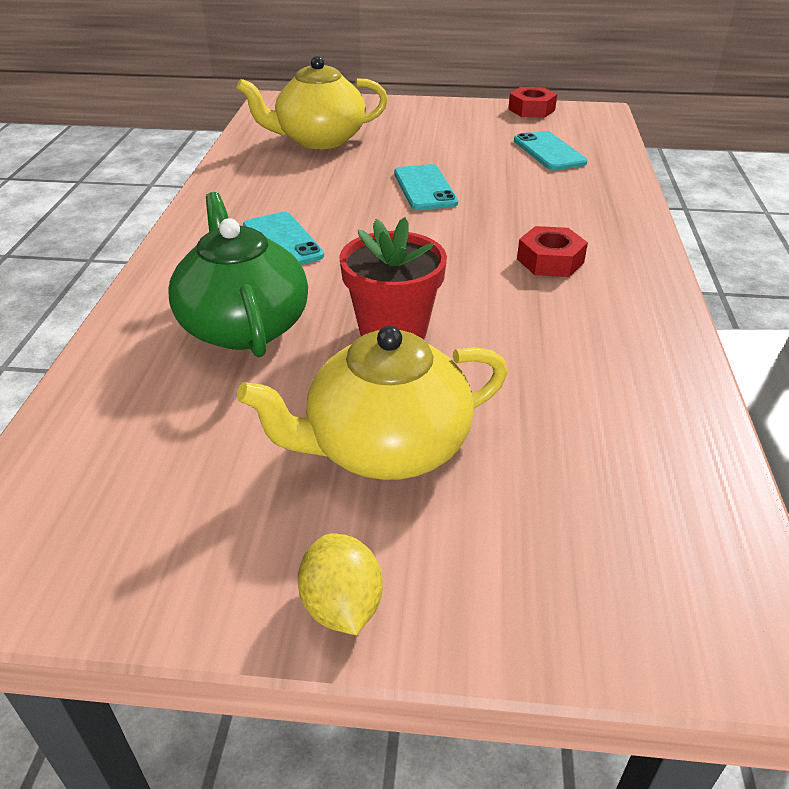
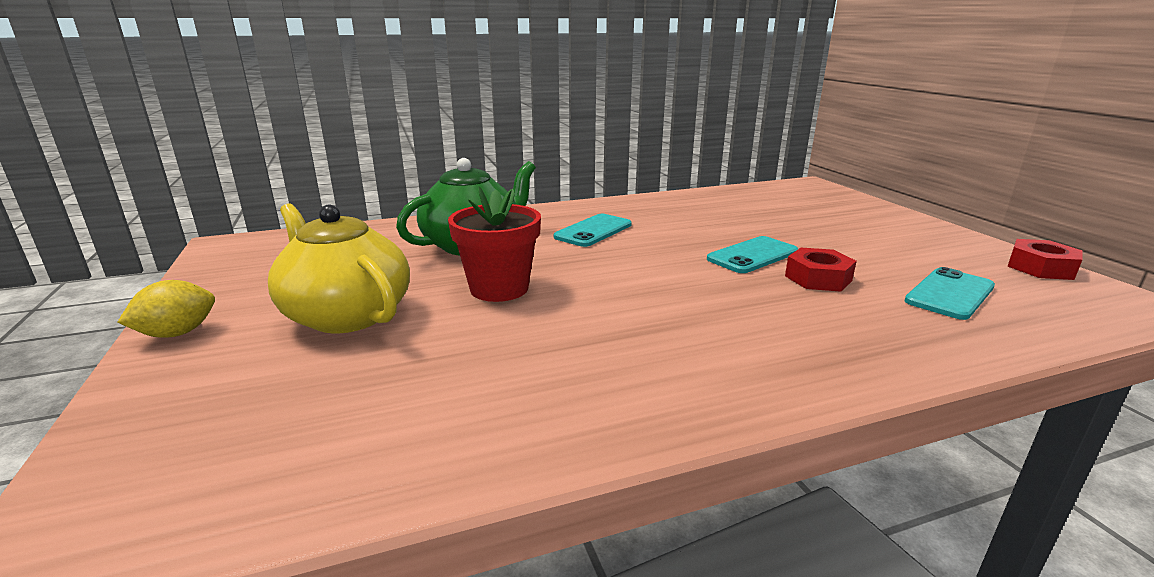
camera: 65 degrees right, 15 degrees down
yellow teapot [237,56,388,149] -> none
red nut [517,226,588,277] -> red nut moved to [785,248,857,292]

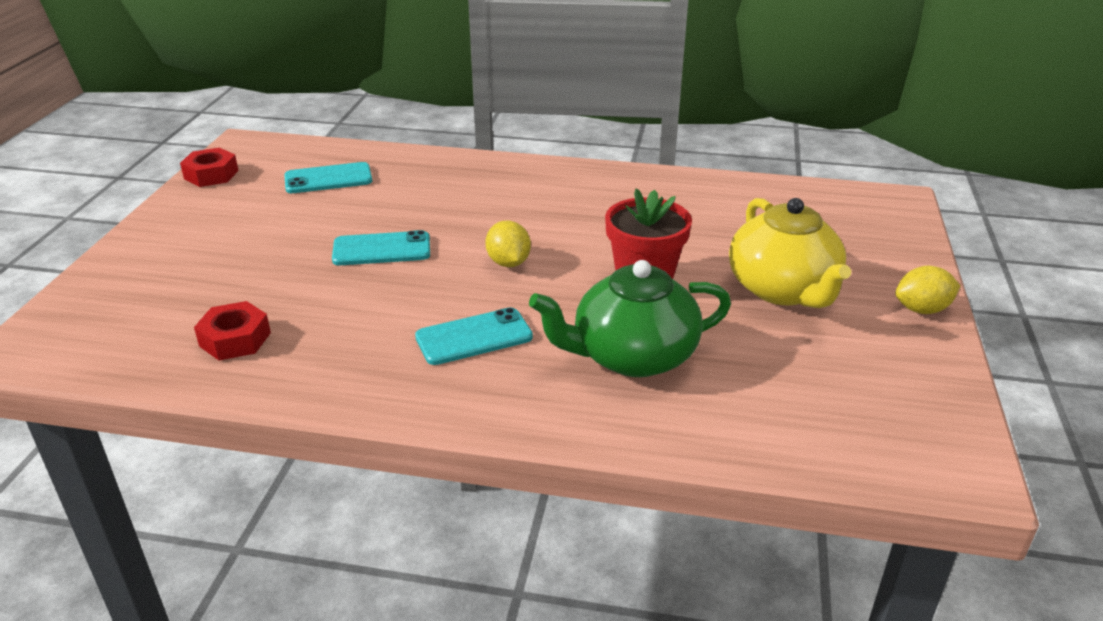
camera: 150 degrees left, 10 degrees up
red nut [785,248,857,292] -> red nut moved to [194,301,271,361]
none -> yellow lemon [485,221,531,267]

